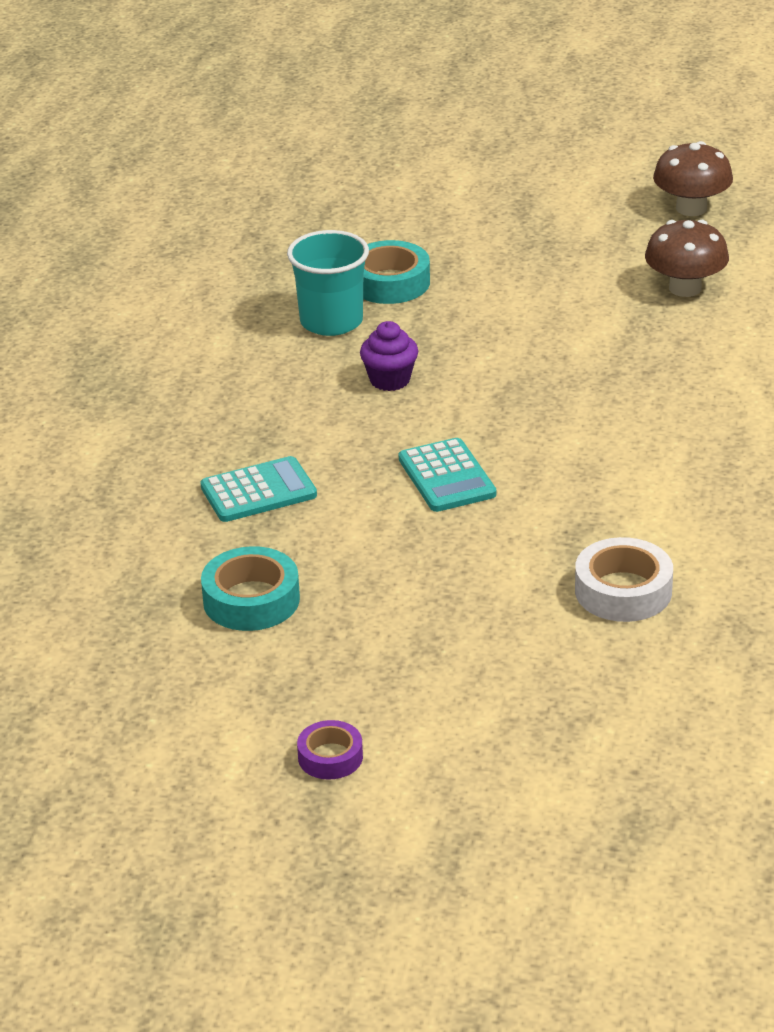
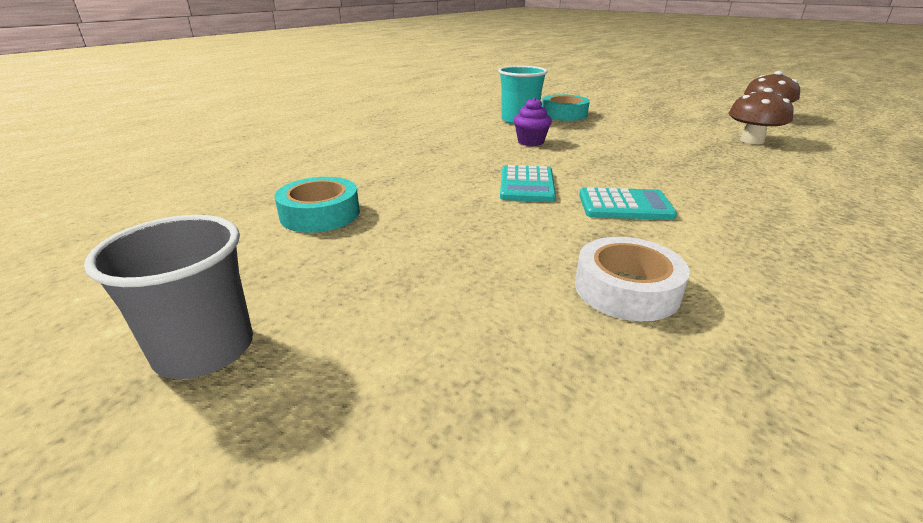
camera: 25 degrees right, 5 degrees down
turquoise calculator [200,456,317,522] -> turquoise calculator moved to [579,187,677,220]
purple tape [297,720,363,780] -> grey cup [84,215,253,379]

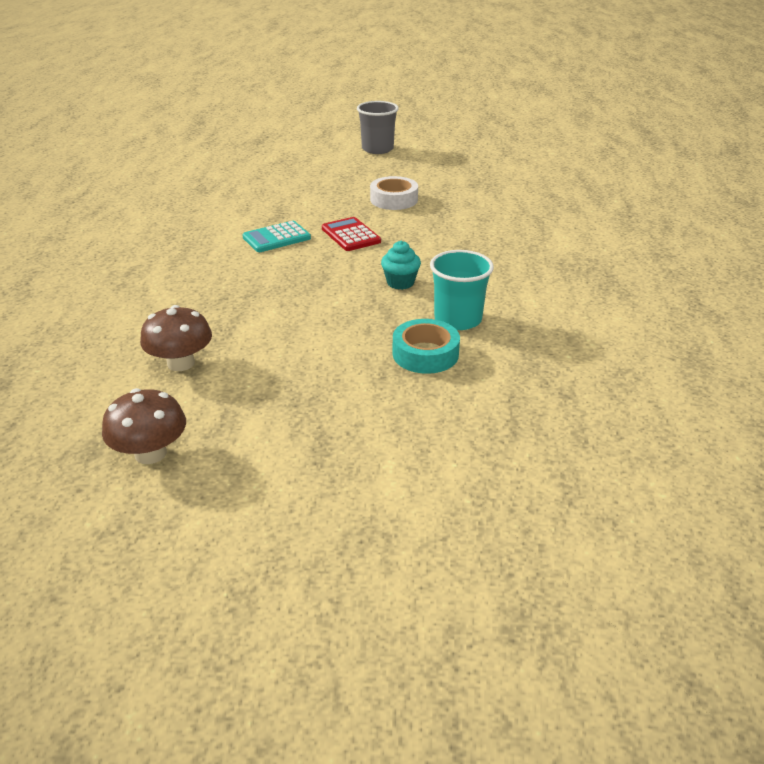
camera: 145 degrees right, 5 degrees up
turquoise tape [274,177,360,233] -> none
turquoise calculator [500,165,556,202] -> red calculator [322,217,381,251]
purple cupcake [514,97,552,146] -> turquoise cupcake [381,241,421,290]
white tape [575,237,690,321] -> white tape moved to [370,176,418,210]

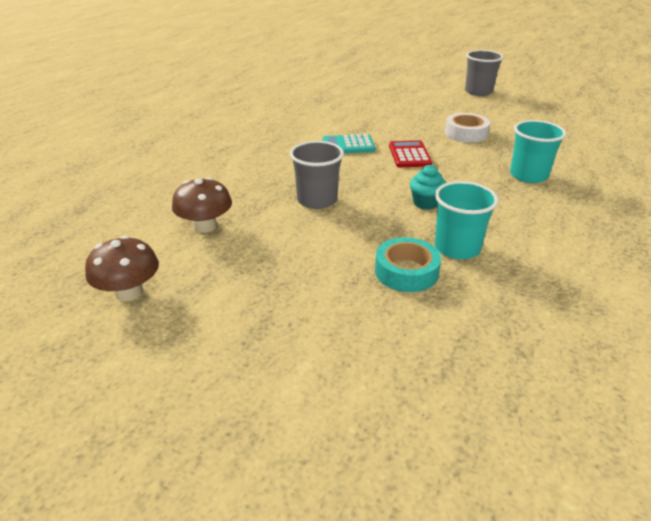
camera: 25 degrees right, 0 degrees up
none -> grey cup [290,141,344,209]
none -> turquoise cup [510,120,566,183]

